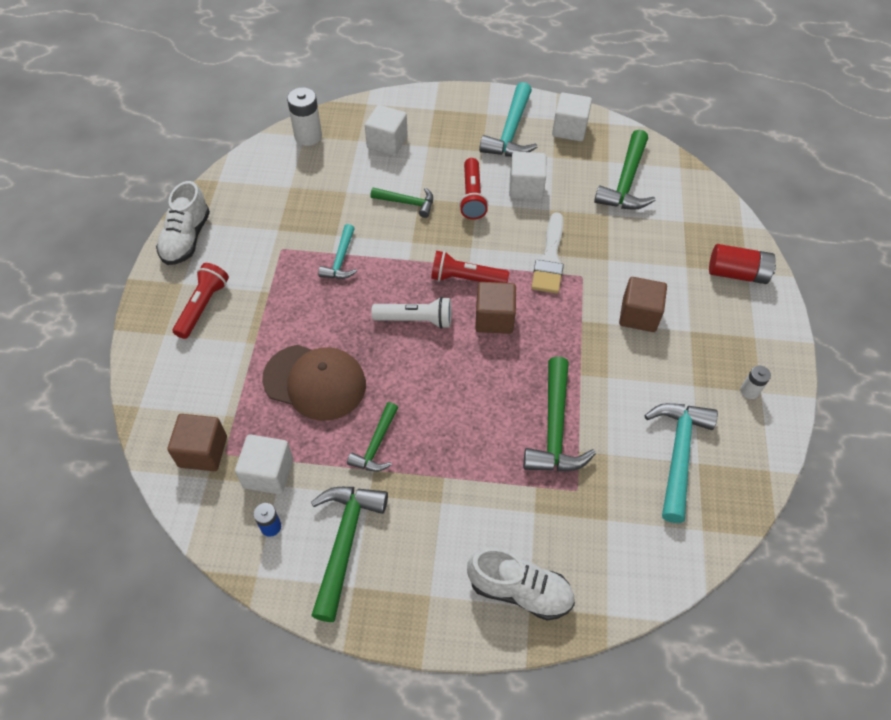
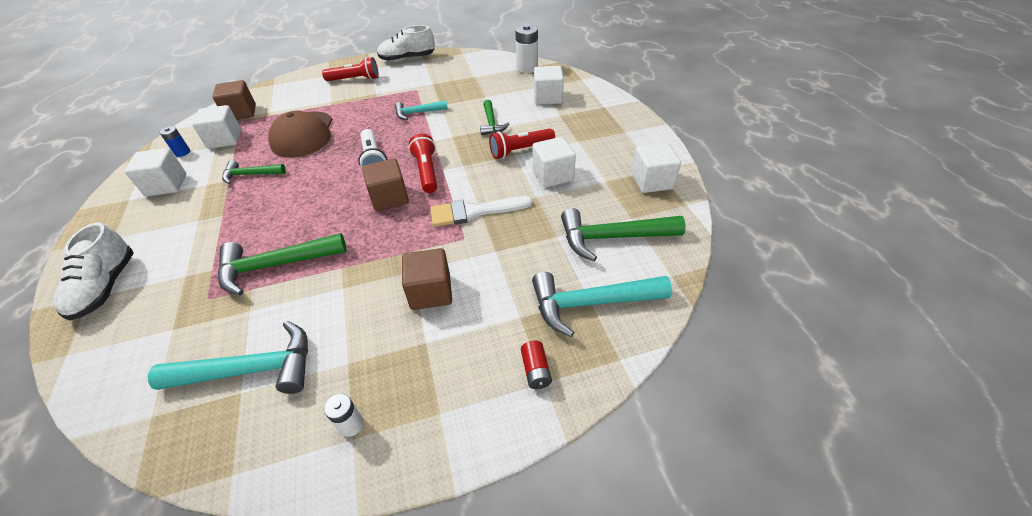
camera: 70 degrees right, 10 degrees down
green hammer [311,487,388,622] -> white cube [125,148,186,196]
turquoise hammer [479,82,537,157] -> turquoise hammer moved to [532,272,672,337]
red battery [709,244,776,284] -> red battery [521,341,552,389], size x0.56

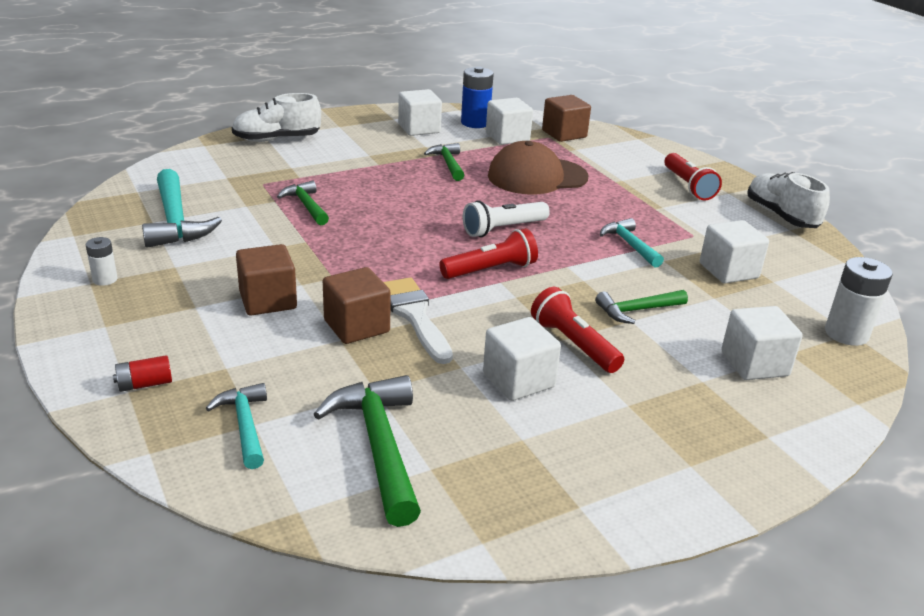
camera: 75 degrees right, 15 degrees down
blue battery [160,126,190,157] -> blue battery [461,66,494,128], size x1.79
green hammer [218,233,346,295] -> green hammer [277,181,329,225], size x0.60
brown cube [362,158,409,211] -> brown cube moved to [323,267,391,344]
turquoise hammer [532,272,672,337] -> turquoise hammer [206,383,267,469], size x0.60
white cube [632,143,681,193] -> white cube moved to [700,220,769,284]

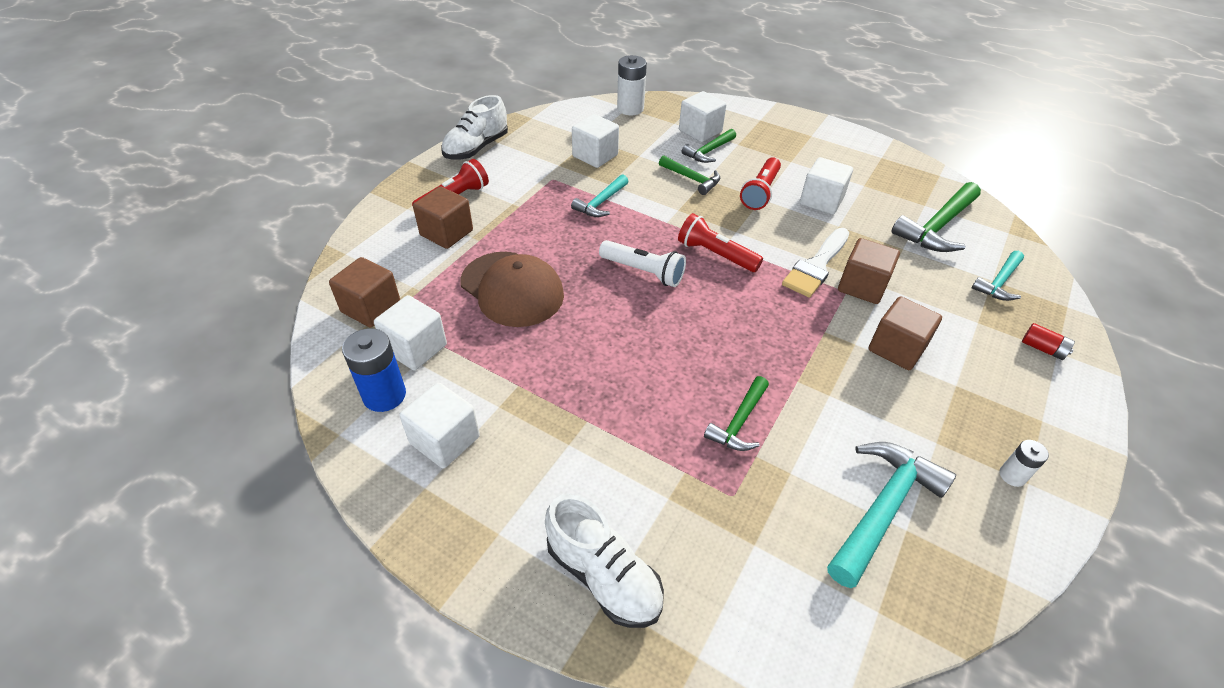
camera: 120 degrees left, 15 degrees up
green hammer [424,143,464,181] -> green hammer moved to [682,129,736,163]
none -> brown cube [413,186,473,249]

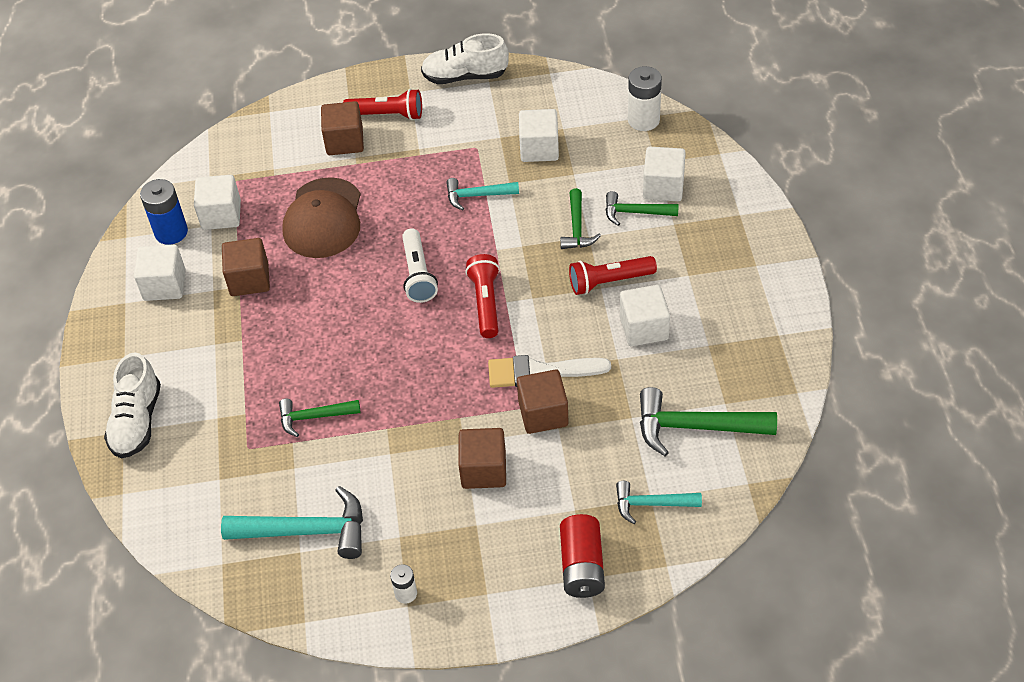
camera: 55 degrees right, 5 degrees up
brown cube [329,257,400,328] -> brown cube moved to [222,238,270,296]
red battery [1022,323,1075,360] -> red battery [560,514,605,598], size x1.79

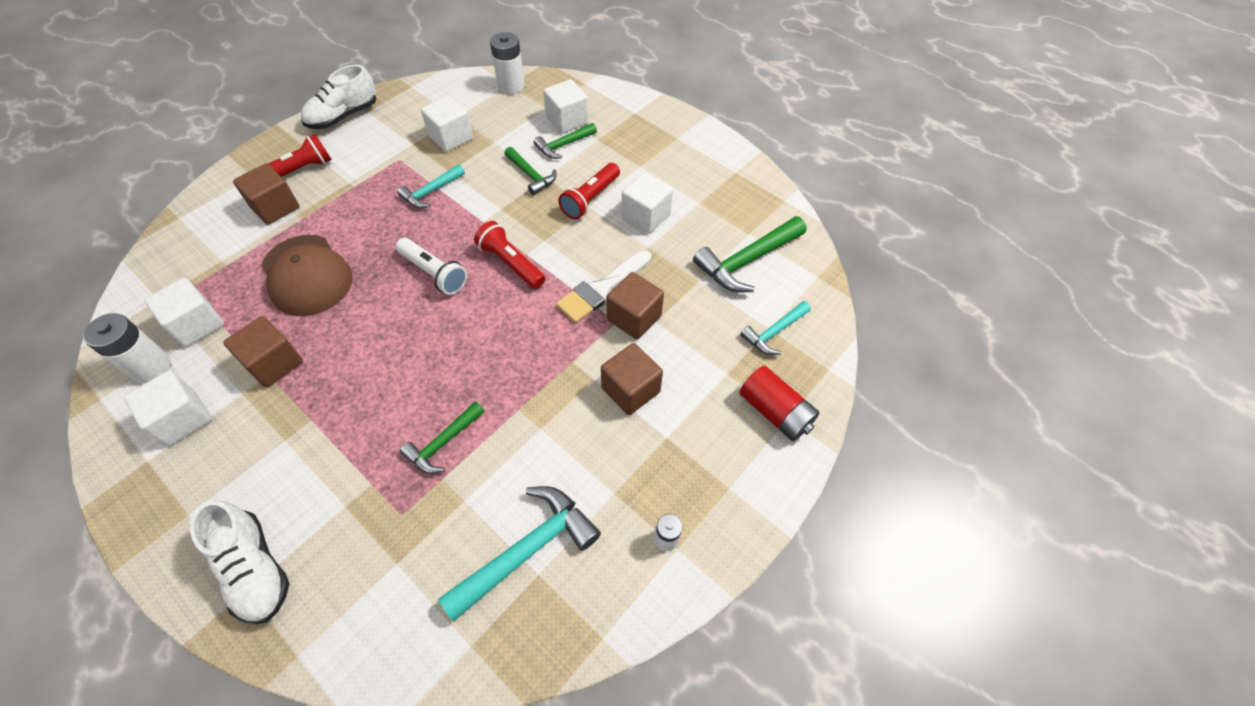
camera: 45 degrees left, 5 degrees up
blue battery [140,179,188,245] -> white battery [83,313,171,383]

